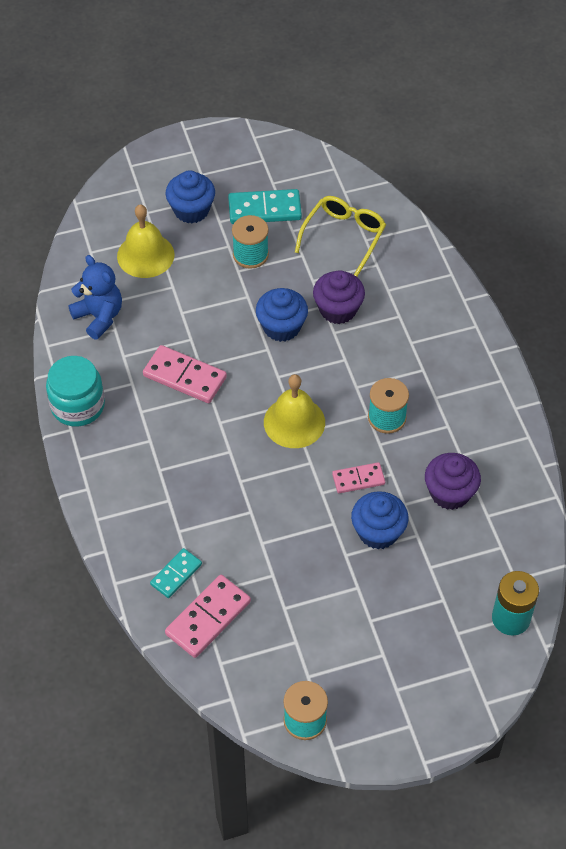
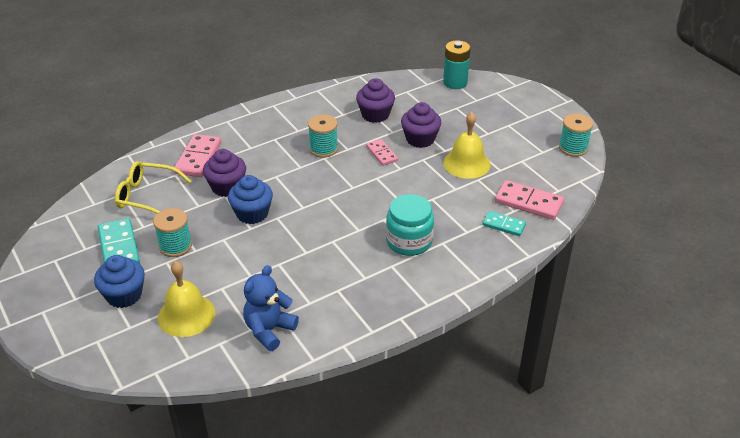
camera: 105 degrees left, 15 degrees down
turquoise jar [46,356,105,427] -> turquoise jar moved to [386,194,434,256]
pink domino [143,345,227,403] -> pink domino moved to [174,134,221,177]
yellow bell [264,374,325,448] -> yellow bell moved to [443,112,491,179]
blue cupcake [351,491,409,549] -> purple cupcake [401,102,441,148]

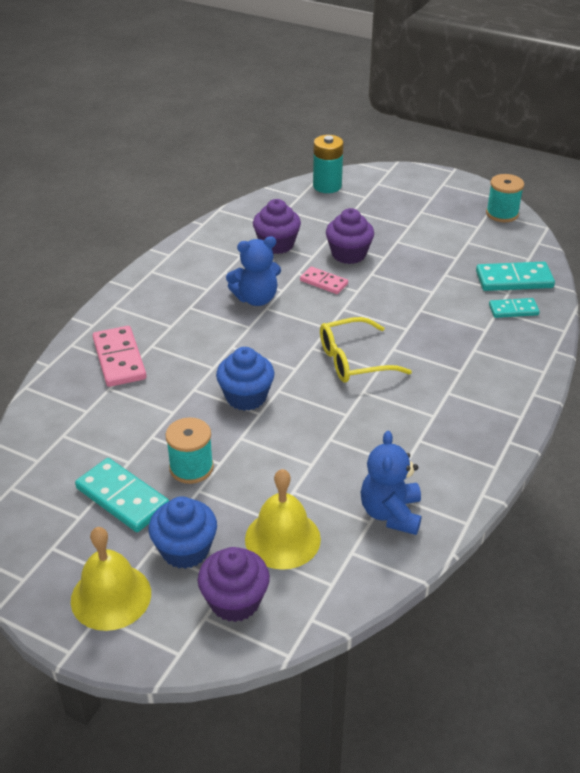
camera: 30 degrees left, 0 degrees up
yellow glasses [115,161,192,214] -> yellow glasses moved to [320,317,412,382]
purple cupcake [203,149,246,197] -> purple cupcake moved to [198,547,270,622]
turquoise spool [308,114,338,158] -> blue teddy bear [226,236,281,306]
turquoise jar [386,194,434,256] -> none
yellow bell [443,112,491,179] -> yellow bell moved to [71,527,151,631]
pink domino [495,180,564,220] -> turquoise domino [476,262,555,291]

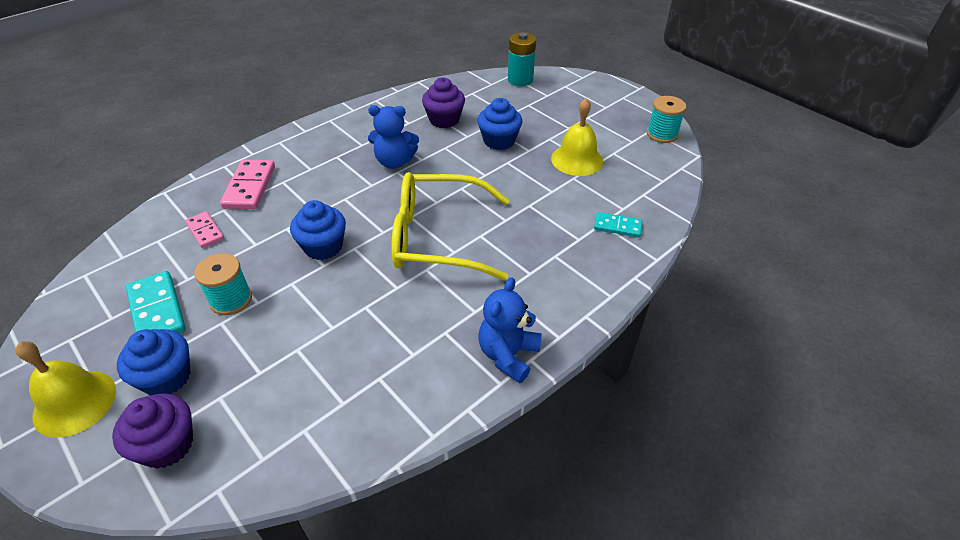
camera: 20 degrees right, 5 degrees up
yellow bell [245,469,321,570] -> yellow bell moved to [551,98,603,176]
pink domino [300,267,348,294] -> pink domino moved to [185,212,224,248]
yellow glasses [320,317,412,382] -> yellow glasses [391,172,509,281], size x1.58
purple cupcake [326,208,374,264] -> blue cupcake [477,98,522,150]
blue teddy bear [361,431,421,535] -> blue teddy bear moved to [479,277,542,383]
turquoise domino [476,262,555,291] -> none

